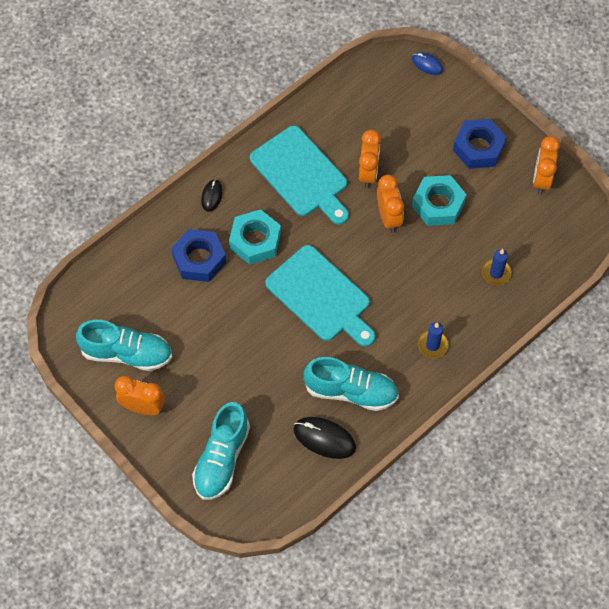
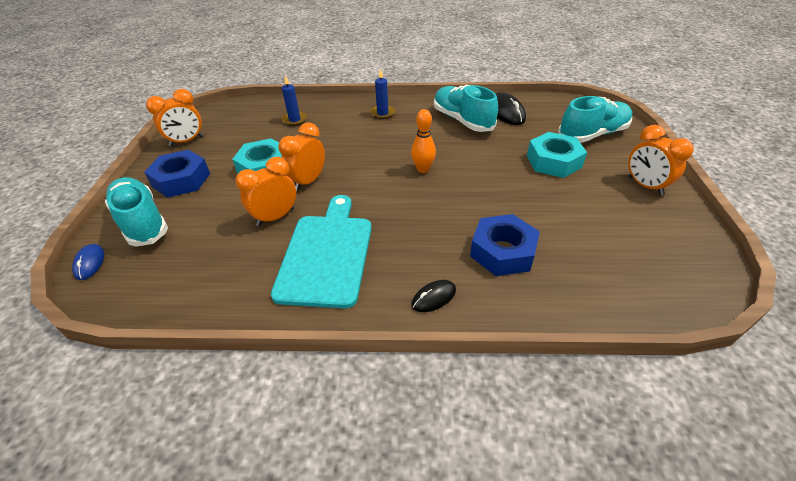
camera: 135 degrees left, 20 degrees down
turquoise shoe [76,320,172,371] -> turquoise shoe moved to [105,177,168,246]
turquoise nut [229,209,281,265] -> turquoise nut moved to [527,132,587,178]
turquoise cutting board [265,245,376,347] -> orange bowling pin [411,109,436,173]

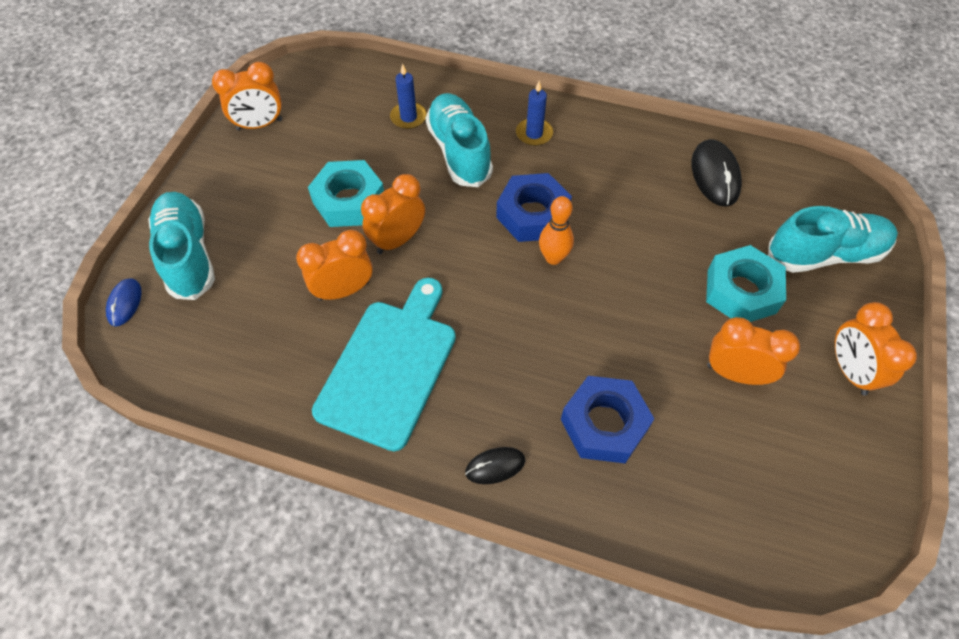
camera: 15 degrees right, 15 degrees up
blue nut [144,150,210,198] -> blue nut moved to [496,173,572,242]
turquoise shoe [434,85,498,132] -> turquoise shoe moved to [425,93,493,187]
none -> orange clock [707,317,800,385]

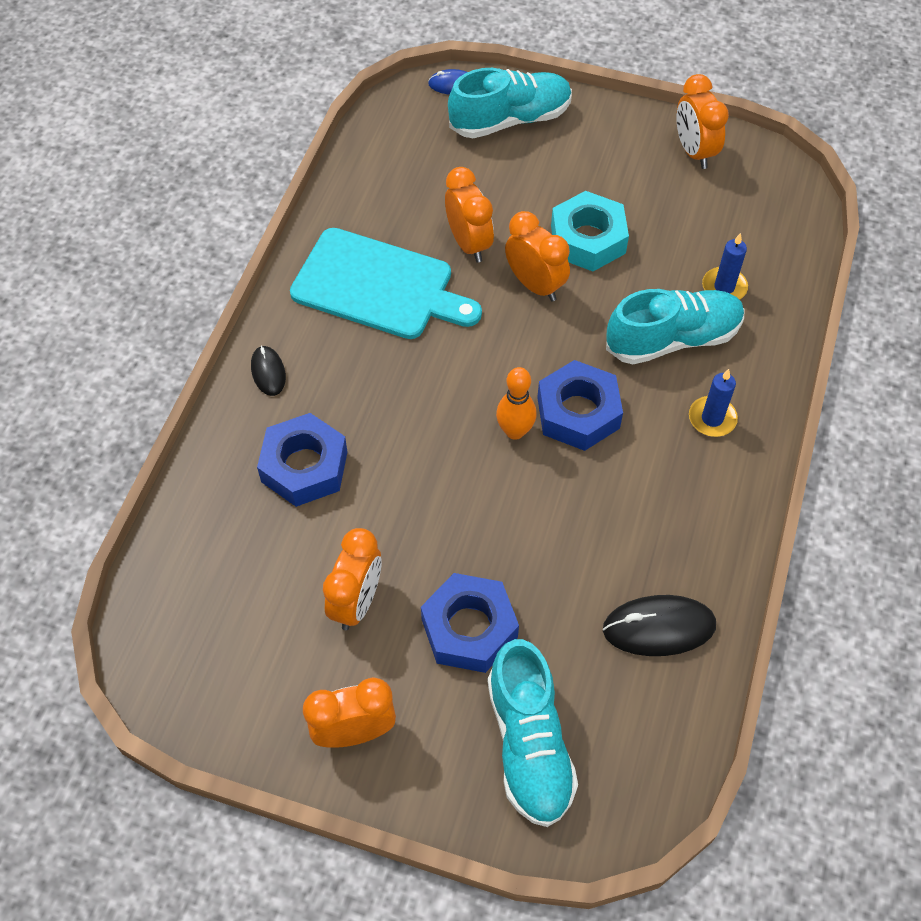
camera: 90 degrees right, 0 degrees up
turquoise nut [706,245,786,322] -> blue nut [421,573,519,673]

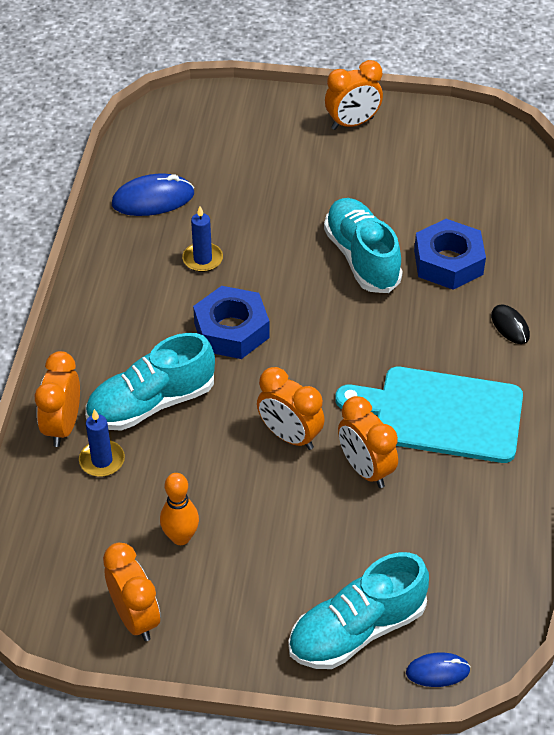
camera: 170 degrees right, 10 degrees down
orange clock [323,528,382,630] -> orange clock moved to [35,351,80,447]
blue nut [421,573,519,673] -> none
turquoise shoe [487,639,578,827] -> turquoise shoe moved to [324,198,403,293]
orange bowling pin [496,367,536,440] -> orange bowling pin moved to [160,473,199,545]
turquoise nut [551,191,629,271] -> none
black mouse [603,595,716,656] -> blue mouse [112,173,194,216]
blue candle [689,369,738,437] -> blue candle moved to [182,206,223,272]

